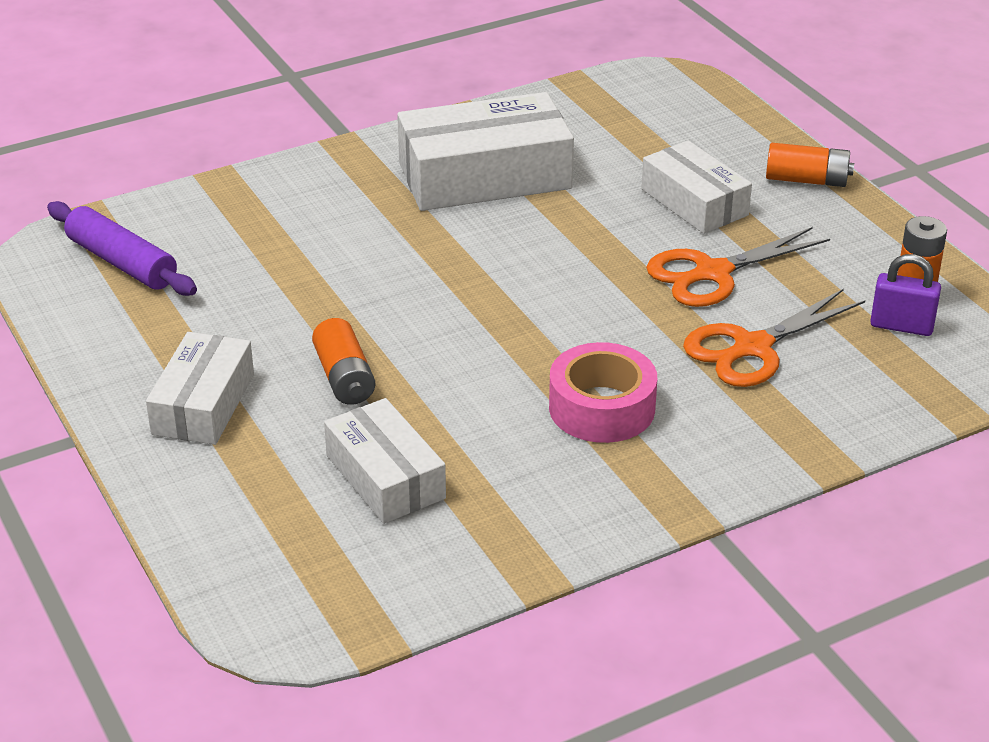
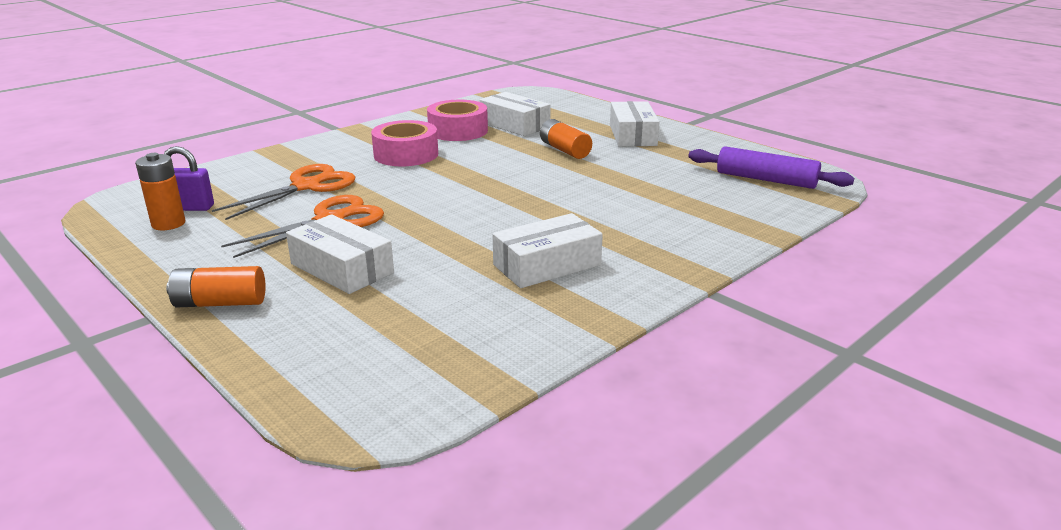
camera: 165 degrees right, 10 degrees down
white box [397,92,574,211] -> white box [493,213,603,288], size x0.62
none -> pink tape [427,100,488,141]

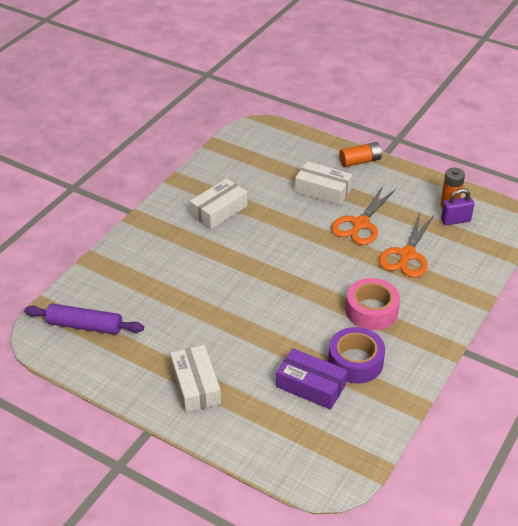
camera: 165 degrees right, 15 degrees up
pink tape [427,100,488,141] -> purple tape [328,327,385,384]
white box [479,92,551,136] -> purple box [276,348,347,410]
orange battery [540,119,592,159] -> none

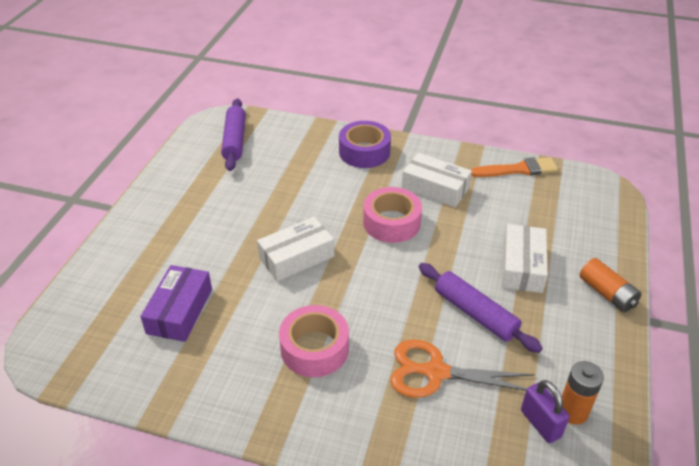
camera: 75 degrees right, 0 degrees up
white box [170,345,221,413] -> white box moved to [257,217,334,282]
purple tape [328,327,385,384] -> purple tape moved to [339,121,391,168]
orange scissors [331,186,396,245] -> purple rolling pin [419,263,543,353]
none -> pink tape [363,187,422,243]
none -> orange brush [471,157,558,177]

